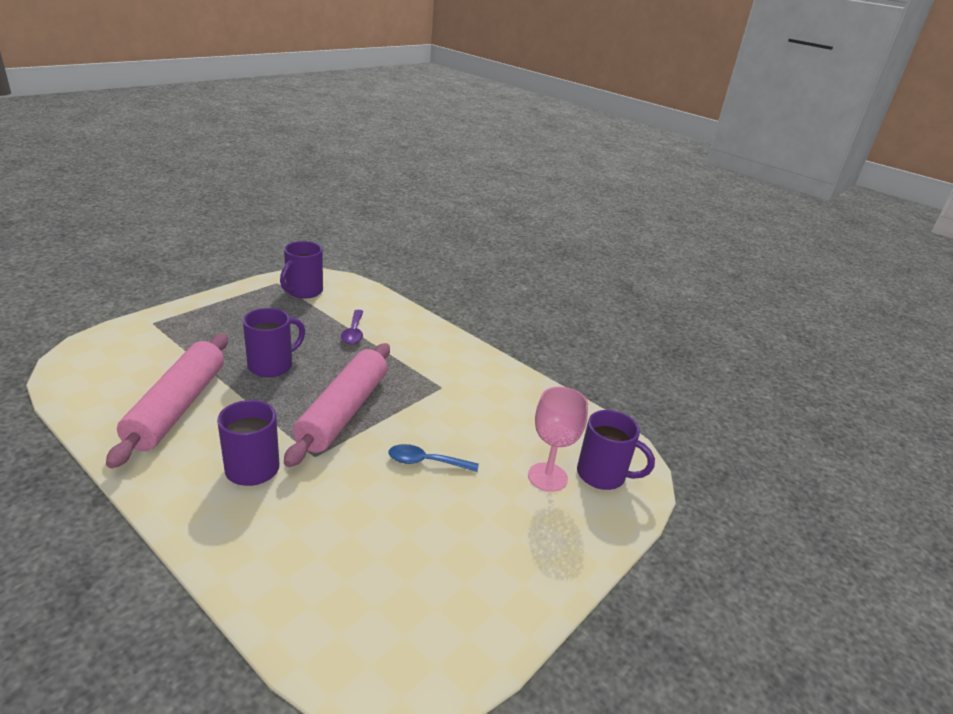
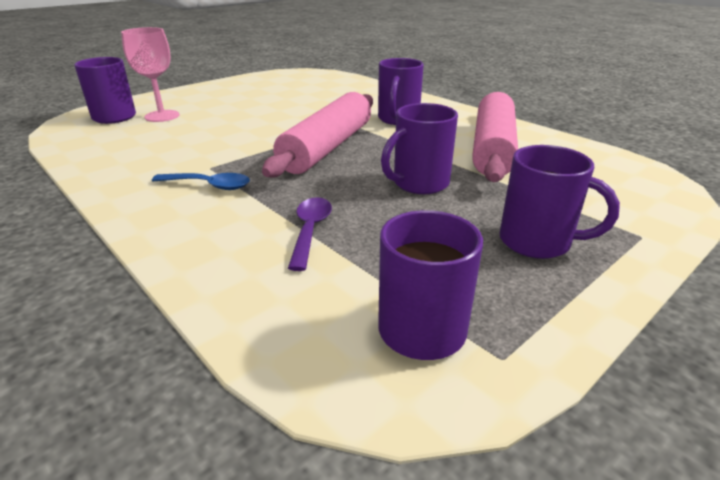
camera: 170 degrees left, 0 degrees up
blue spoon [389,444,479,472] -> blue spoon moved to [152,173,250,190]
none -> purple mug [499,145,620,259]

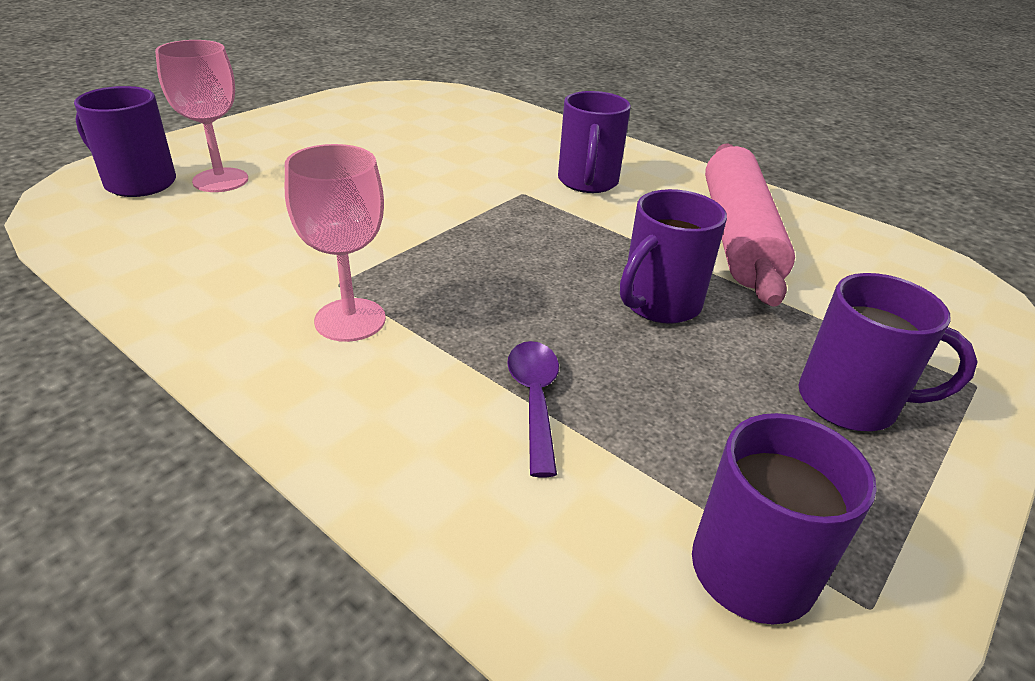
camera: 10 degrees left, 5 degrees up
blue spoon [152,173,250,190] -> pink goblet [285,144,386,342]
pink rolling pin [262,92,373,177] -> none

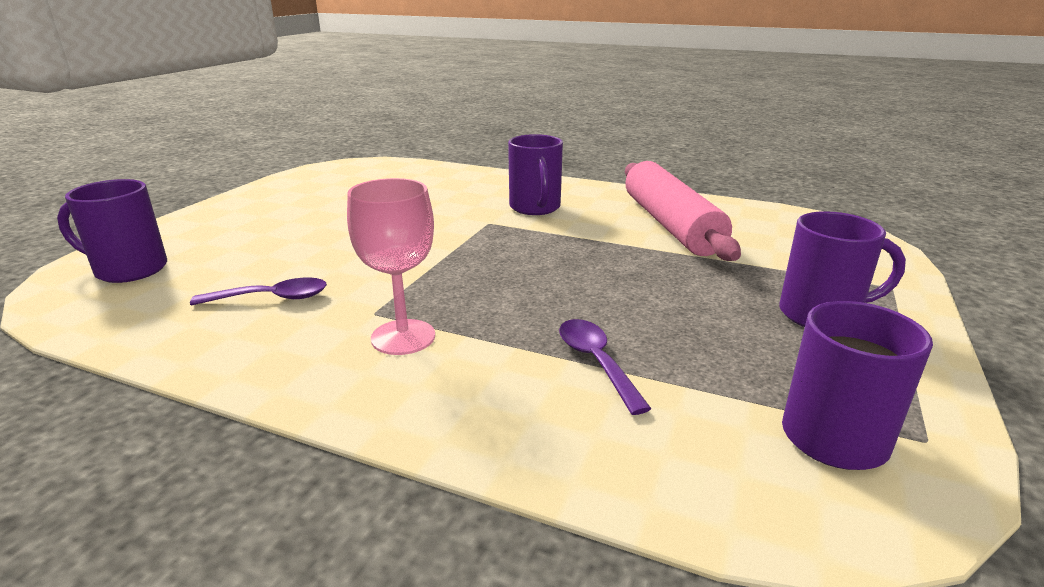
camera: 15 degrees left, 10 degrees down
pink goblet [155,40,248,192] -> none
purple mug [620,189,727,324] -> none
none -> purple spoon [190,277,327,305]

